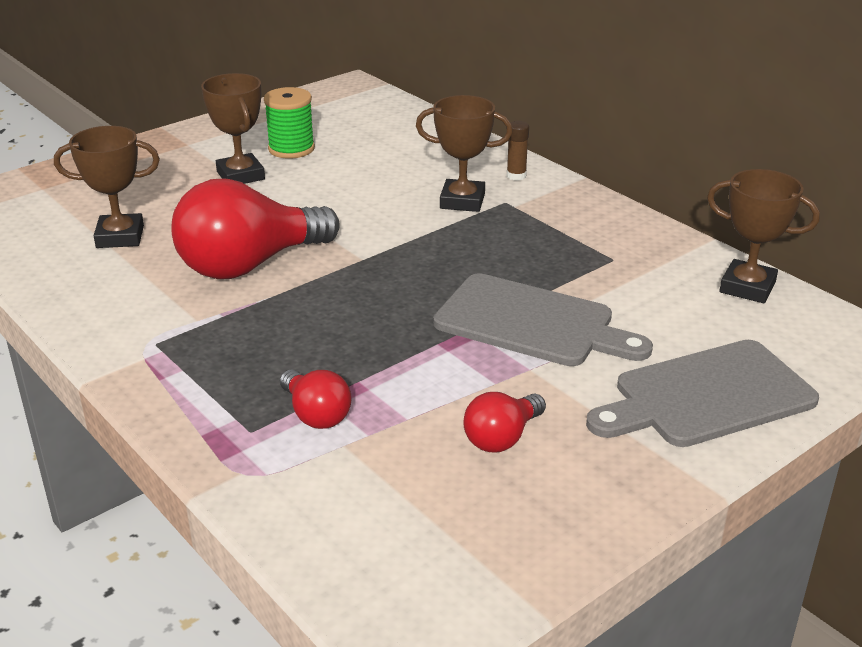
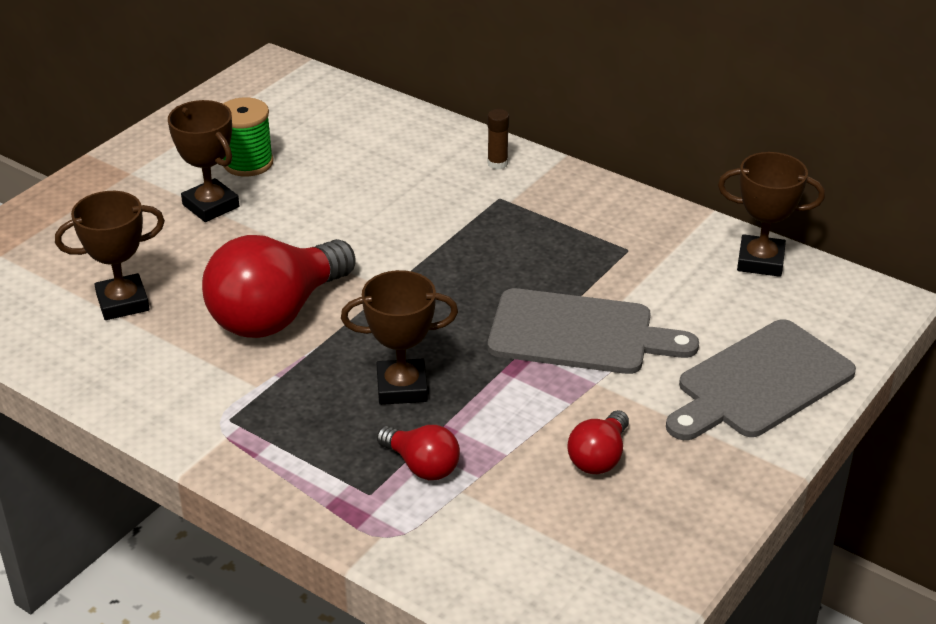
camera: 15 degrees left, 5 degrees up
brown trophy [416,95,513,212] -> brown trophy moved to [341,270,458,405]

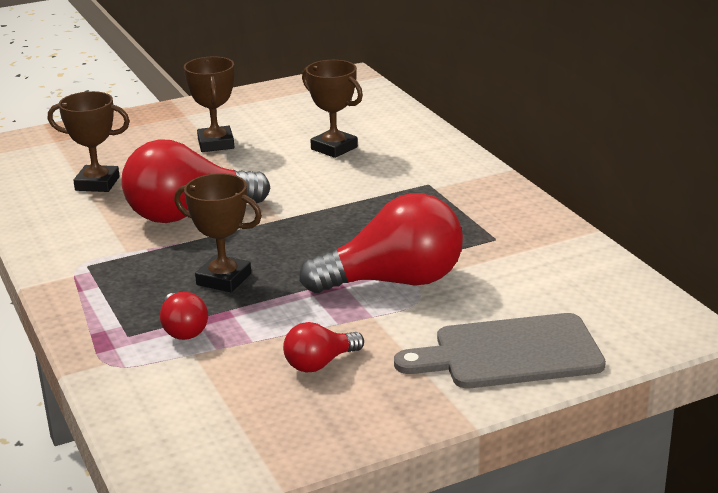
camera: 30 degrees right, 10 degrees down
green spool [223,98,274,176] -> none
brown glue stick [487,109,509,169] -> none
grey cutting board [488,288,699,374] -> red light bulb [299,193,463,293]
brown trophy [718,152,825,277] -> brown trophy moved to [302,60,363,158]

